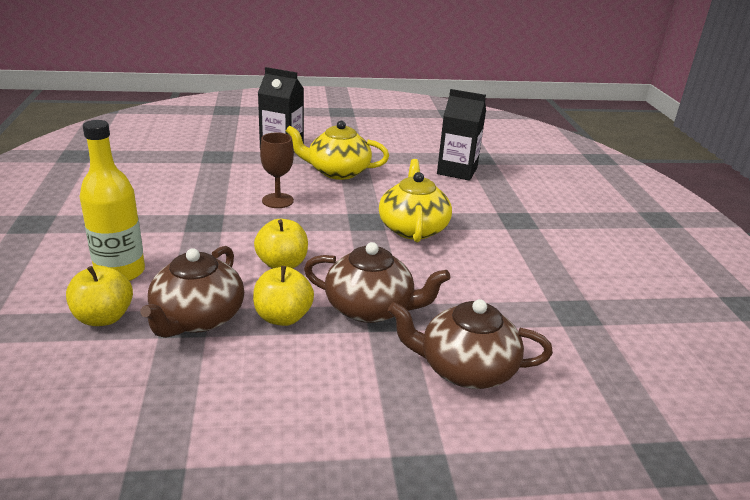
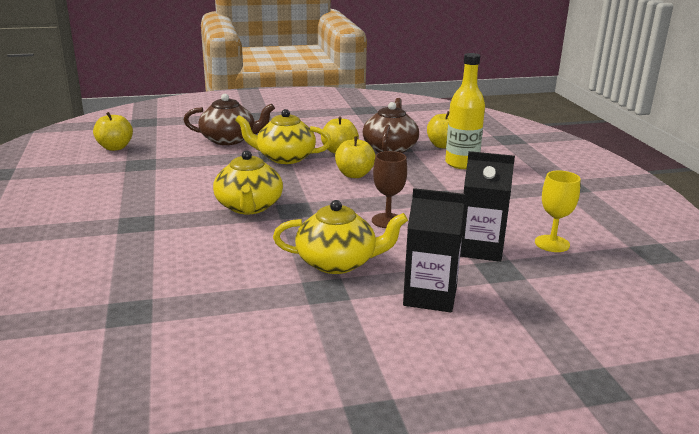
camera: 175 degrees right, 5 degrees down
brown teapot [304,242,450,323] -> yellow teapot [235,109,331,164]
black carton [437,89,486,181] -> black carton moved to [460,151,515,262]
none -> yellow apple [93,112,133,151]
none -> yellow goblet [535,171,580,252]

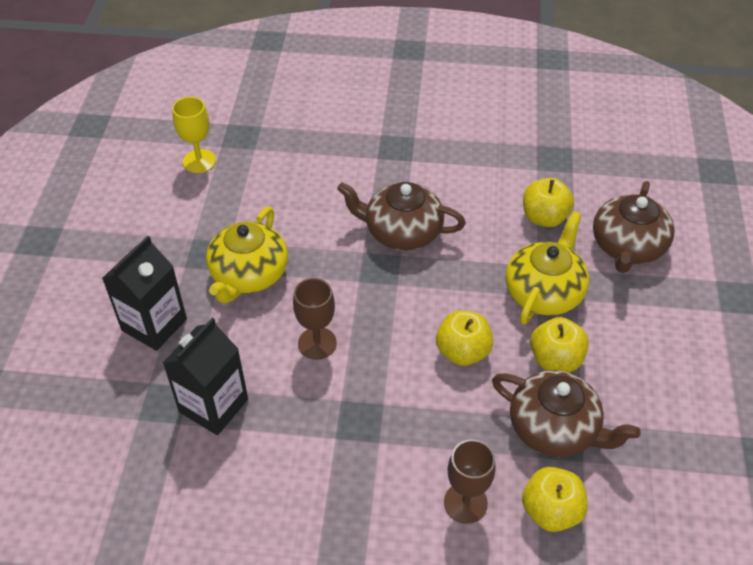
camera: 110 degrees right, 25 degrees up
yellow apple [93,112,133,151] -> yellow apple moved to [523,178,574,227]
yellow teapot [213,150,283,214] -> brown teapot [337,182,466,251]
yellow bottle [445,53,485,169] -> brown goblet [444,439,496,524]
yellow goblet [535,171,580,252] -> yellow goblet moved to [172,97,216,173]

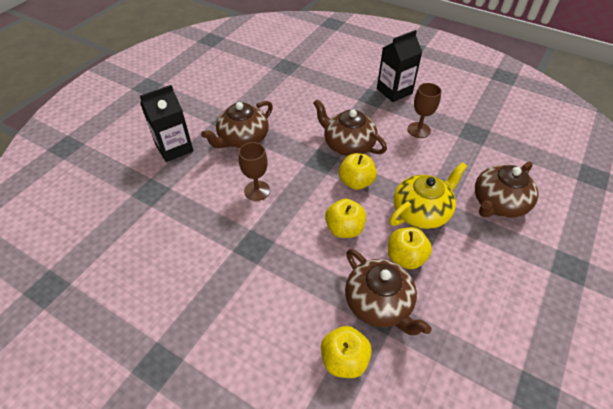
camera: 25 degrees right, 0 degrees up
black carton [163,318,248,435] -> black carton moved to [377,30,422,102]
yellow goblet [172,97,216,173] -> none
yellow teapot [206,207,288,304] -> brown teapot [201,101,273,149]
brown goblet [444,439,496,524] -> brown goblet moved to [408,83,441,138]
yellow apple [523,178,574,227] -> yellow apple moved to [339,153,377,190]

